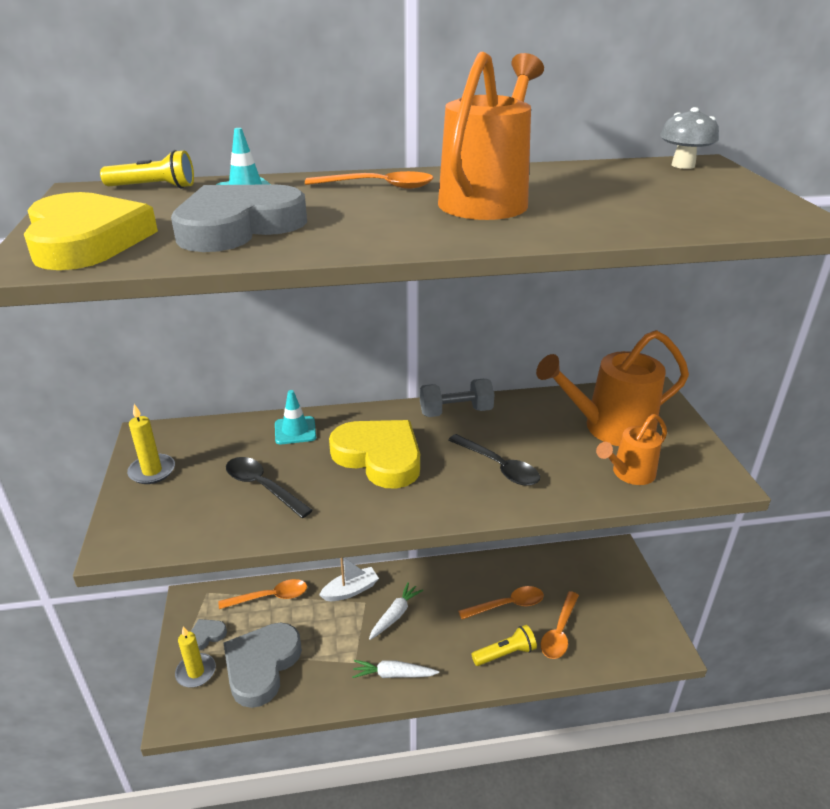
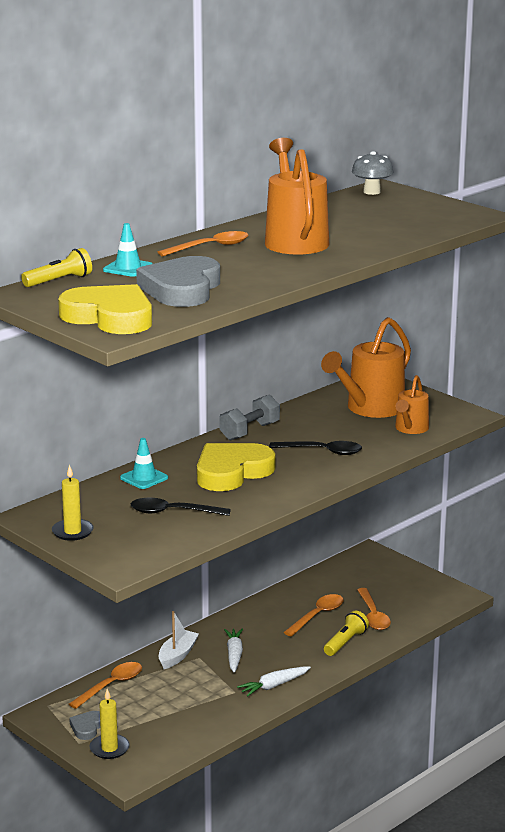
camera: 35 degrees left, 10 degrees down
grey heart [224,622,302,708] -> none
yellow heart [329,420,420,489] -> yellow heart turned 45 degrees counterclockwise [197,443,276,491]

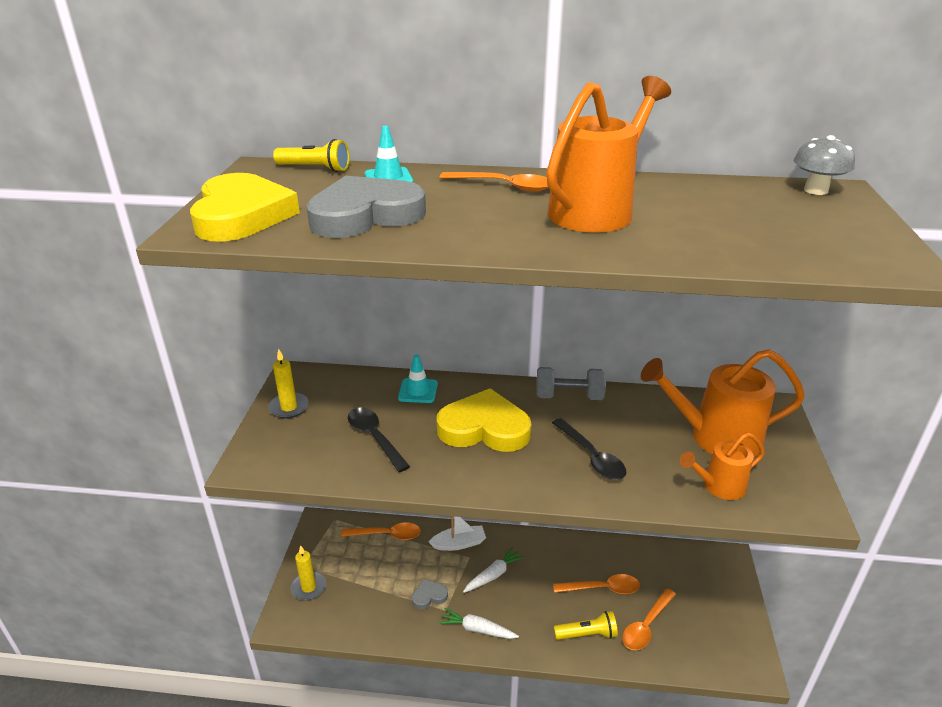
camera: 50 degrees right, 10 degrees up
grey heart [69,711,100,740] -> grey heart moved to [412,579,448,609]

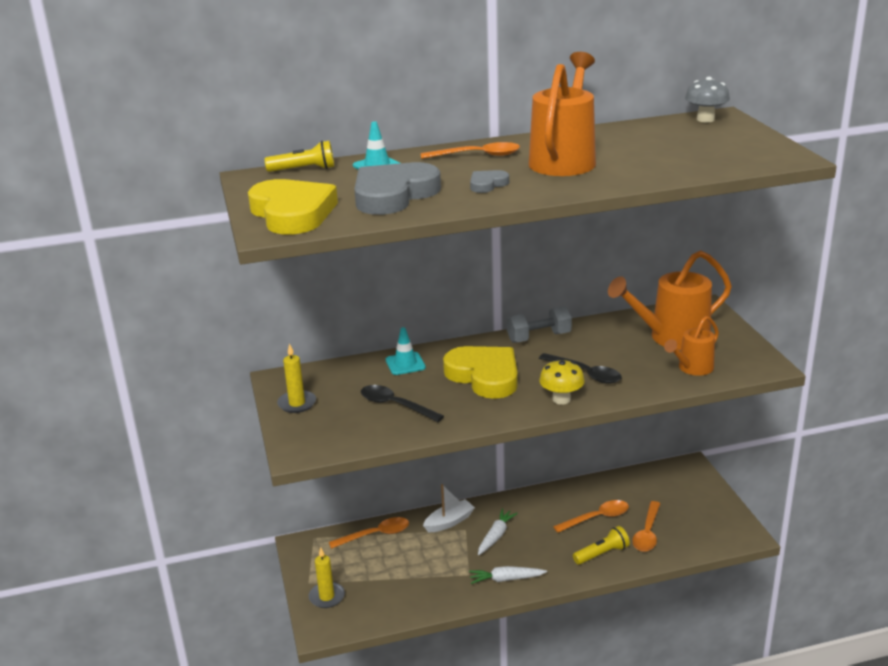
camera: 20 degrees left, 5 degrees down
grey heart [412,579,448,609] -> grey heart moved to [470,170,509,193]
yellow heart [437,388,532,452] -> yellow heart turned 60 degrees clockwise [443,346,518,399]
none -> yellow mushroom [539,359,585,405]

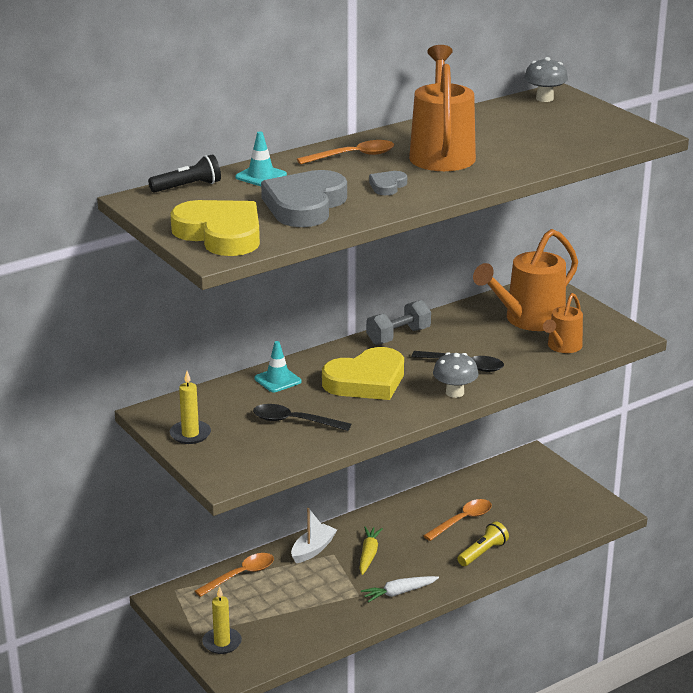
camera: 20 degrees left, 0 degrees up
yellow flashlight [265,141,334,172] -> black flashlight [148,154,221,193]
yellow heart [443,346,518,399] -> yellow heart turned 120 degrees clockwise [322,347,404,400]
white carrot [478,509,518,555] -> yellow carrot [359,527,383,575]
yellow mushroom [539,359,585,405] -> grey mushroom [433,352,479,398]
orange spoon [632,501,661,552] -> none

